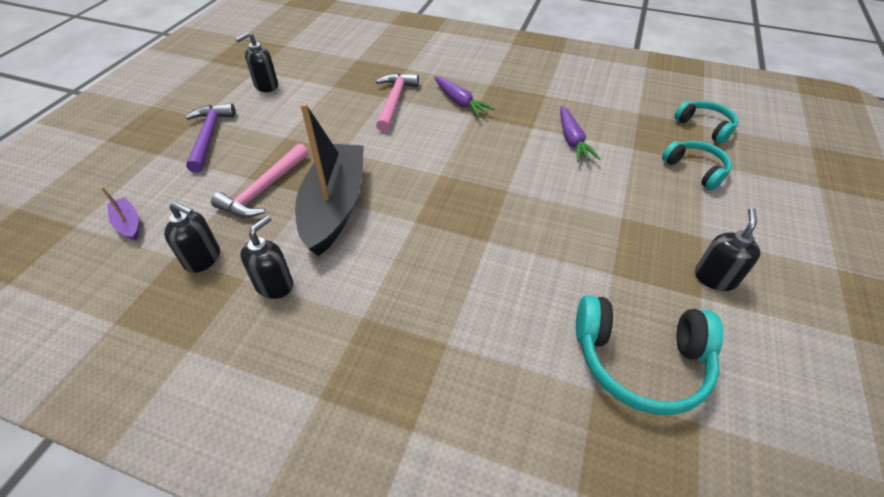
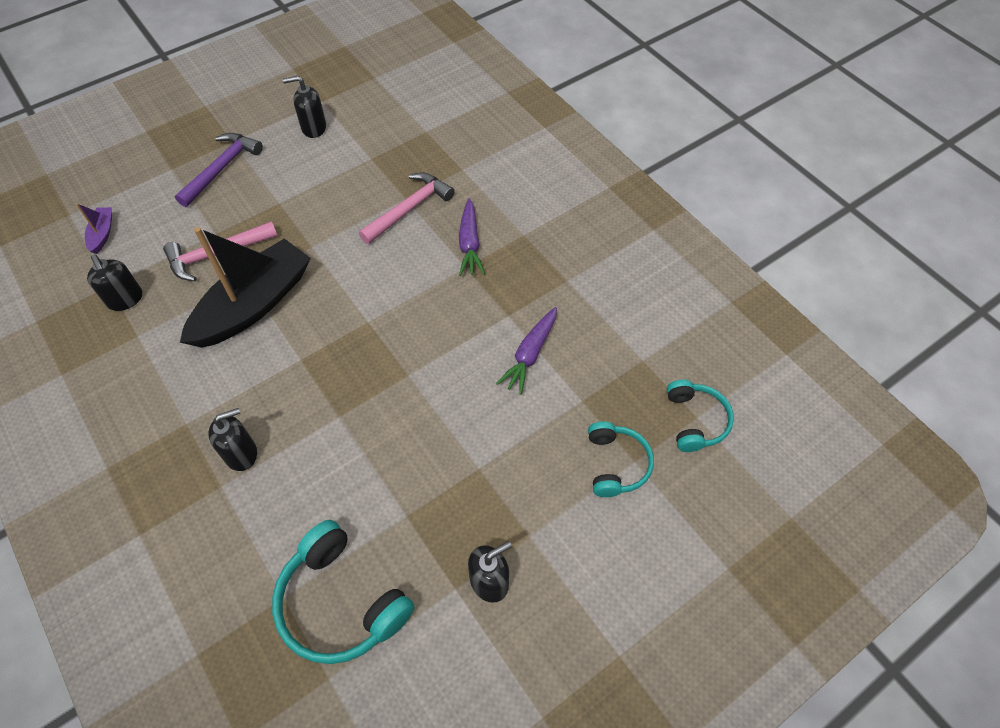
camera: 35 degrees right, 10 degrees up
black soap dispenser [240,215,293,299] -> black soap dispenser moved to [209,408,257,471]

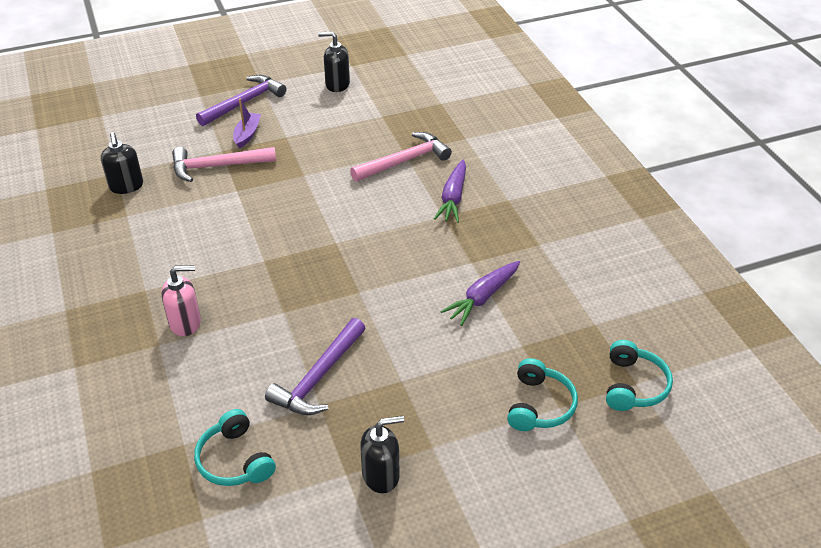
camera: 15 degrees right, 15 degrees down
purple boat [76,203,112,254] -> purple boat moved to [233,99,261,148]
black boat [180,227,311,348] -> none
black soap dispenser [209,408,257,471] -> pink soap dispenser [161,265,201,336]
turquoise headphones [272,520,414,664] -> turquoise headphones [194,409,276,486], size x0.62
none -> purple hammer [265,318,366,415]

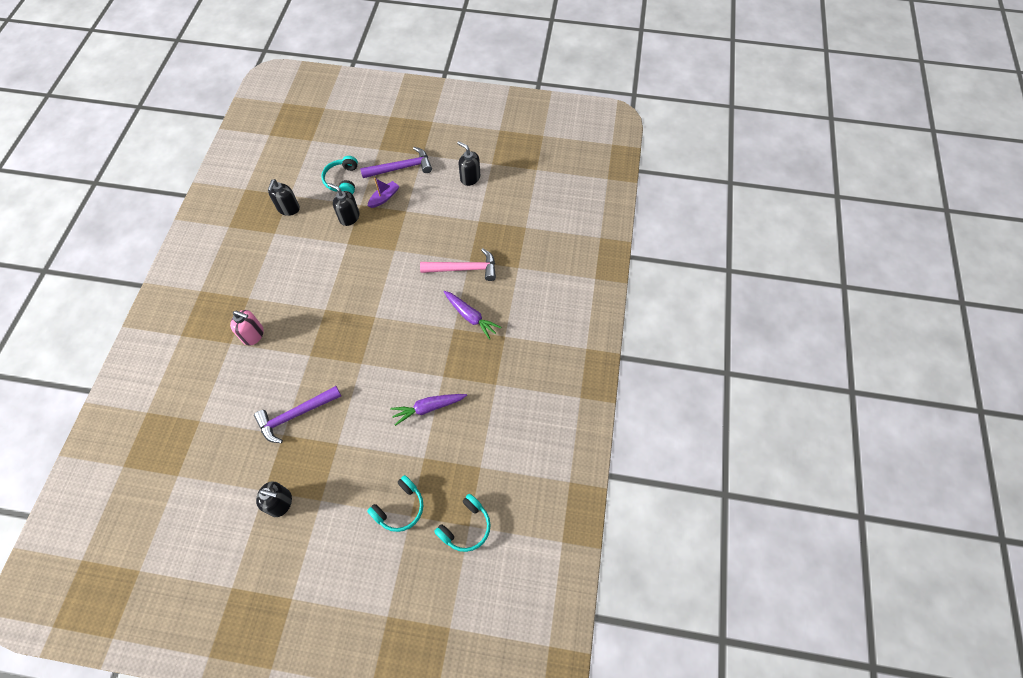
camera: 30 degrees right, 20 degrees up
pink hammer [172,147,276,182] -> black soap dispenser [327,183,360,226]
turquoise headphones [194,409,276,486] -> turquoise headphones moved to [321,156,358,194]
purple carrot [434,160,466,223] -> purple carrot turned 90 degrees counterclockwise [444,291,502,340]

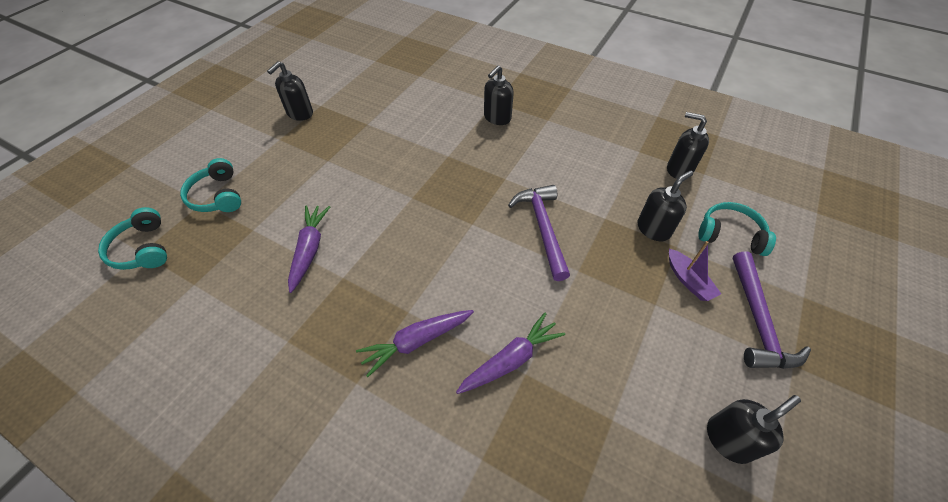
camera: 110 degrees right, 10 degrees down
pink soap dispenser [230,310,264,346] -> black soap dispenser [484,65,514,125]
purple hammer [254,386,341,443] -> purple hammer moved to [508,185,570,281]
pink hammer [420,248,496,281] -> purple carrot [456,313,565,394]

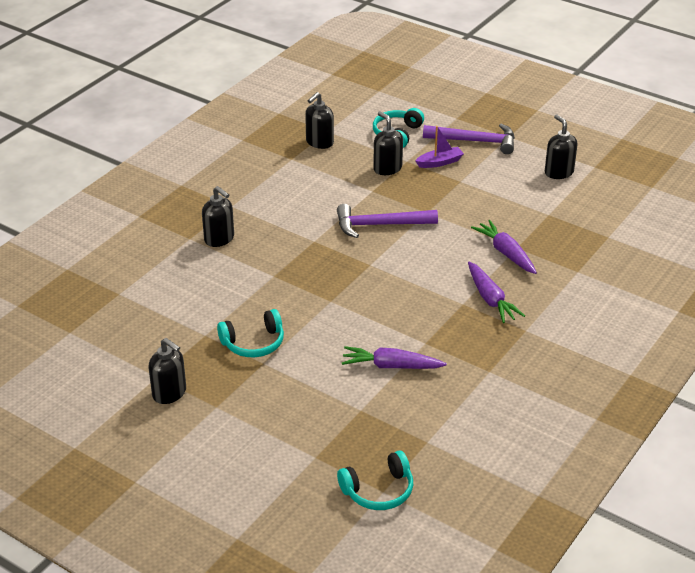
camera: 85 degrees left, 15 degrees down
turquoise headphones [180,158,241,212] -> turquoise headphones moved to [217,309,284,357]

